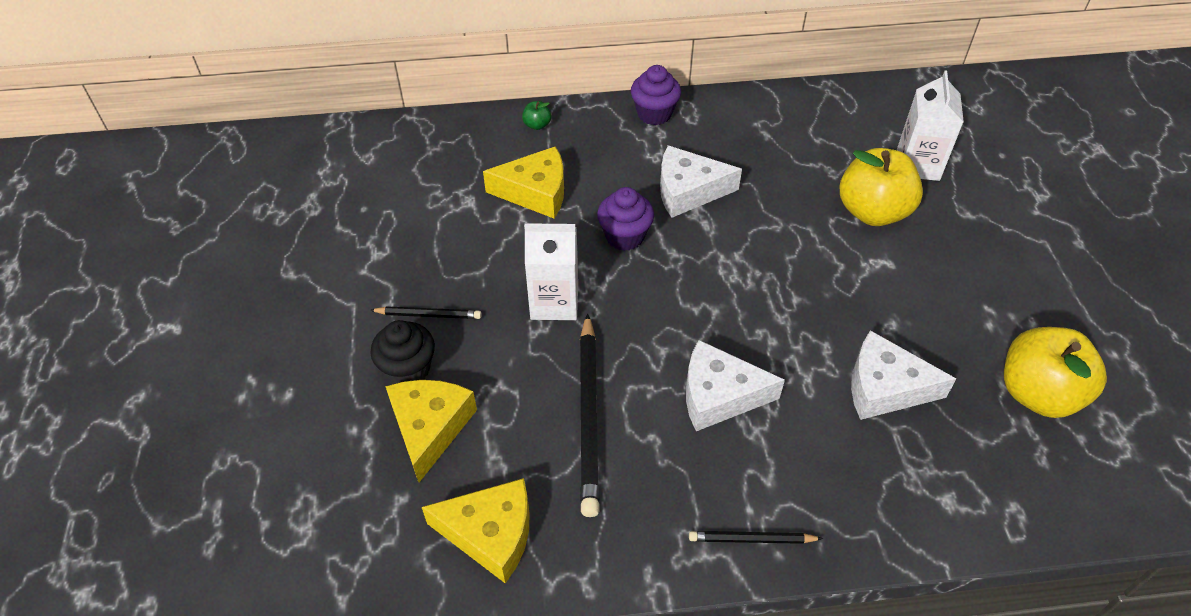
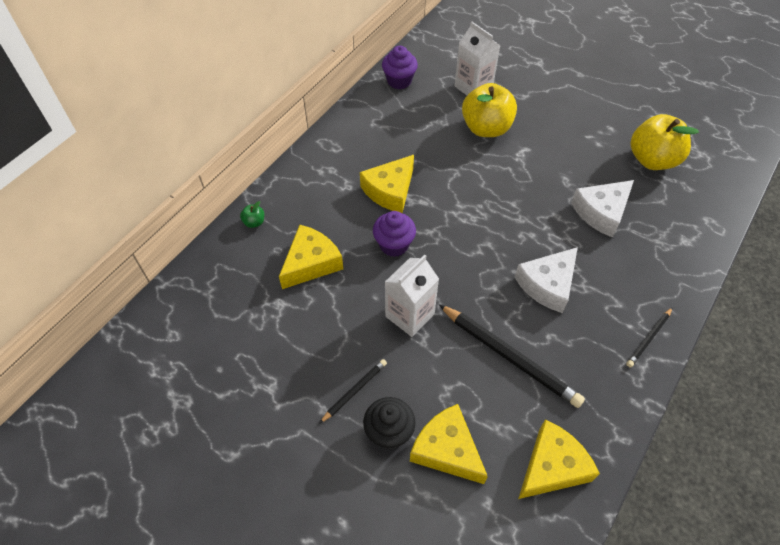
camera: 50 degrees left, 5 degrees up
purple cupcake [631,65,681,125] -> purple cupcake moved to [382,46,418,89]
white cheese [660,145,742,217] -> yellow cheese [360,155,414,213]

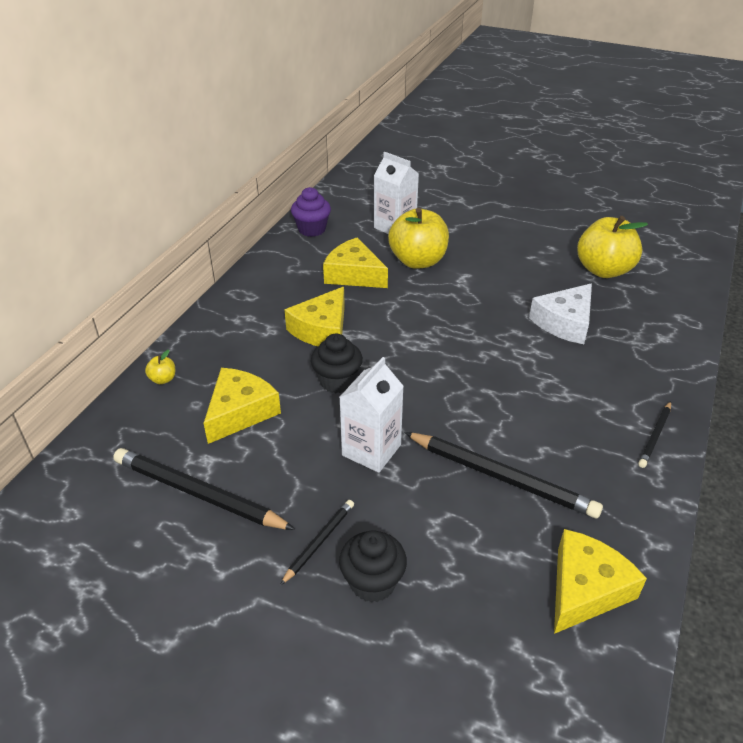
camera: 10 degrees left, 15 degrees down
green apple [240,201,264,228] -> yellow apple [145,350,175,384]
purple cupcake [373,211,416,257] -> black cupcake [311,333,363,393]
yellow cheese [410,404,488,484] -> yellow cheese moved to [323,238,388,288]
white cheese [514,247,578,313] -> none
none -> black pencil [113,448,296,530]

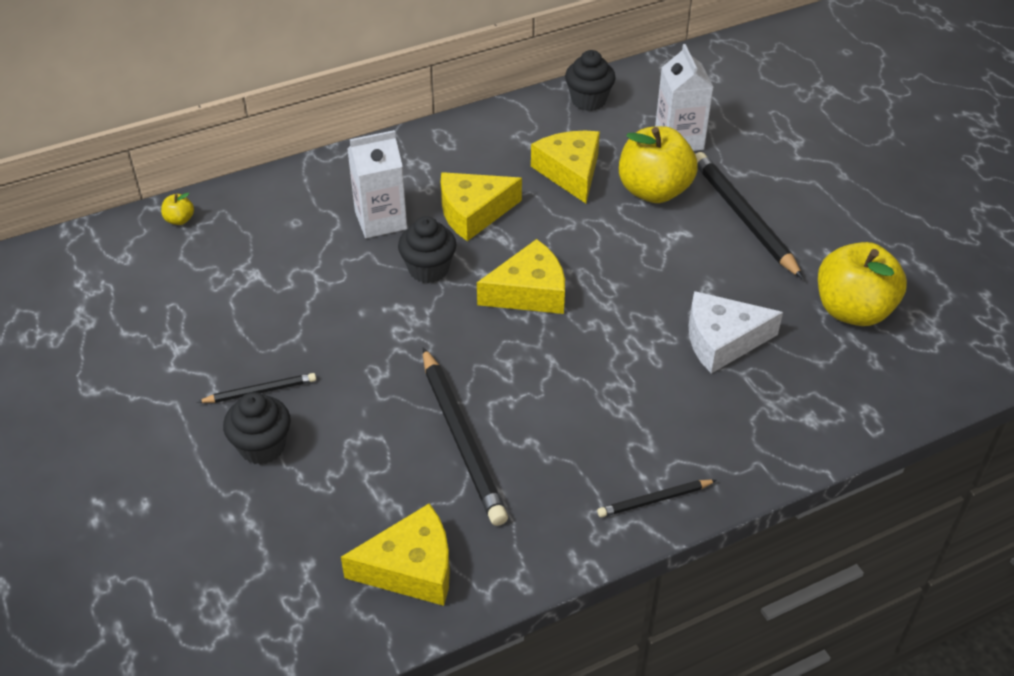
camera: 40 degrees right, 5 degrees up
black pencil [113,448,296,530] -> black pencil moved to [695,152,803,279]
yellow apple [145,350,175,384] -> yellow apple moved to [161,193,194,225]
yellow cheese [203,368,281,444] -> yellow cheese moved to [477,239,565,314]
purple cupcake [291,187,331,237] -> black cupcake [565,50,616,111]
white carton [340,357,404,473] -> white carton moved to [347,130,407,238]

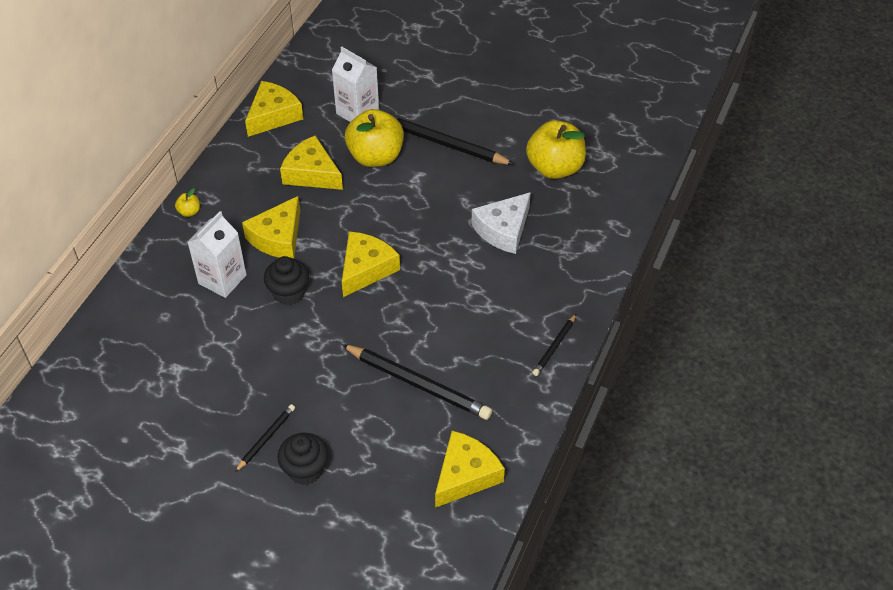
camera: 40 degrees left, 5 degrees up
yellow apple [161,193,194,225] -> yellow apple moved to [175,188,200,217]
black cupcake [565,50,616,111] -> yellow cheese [245,81,303,137]

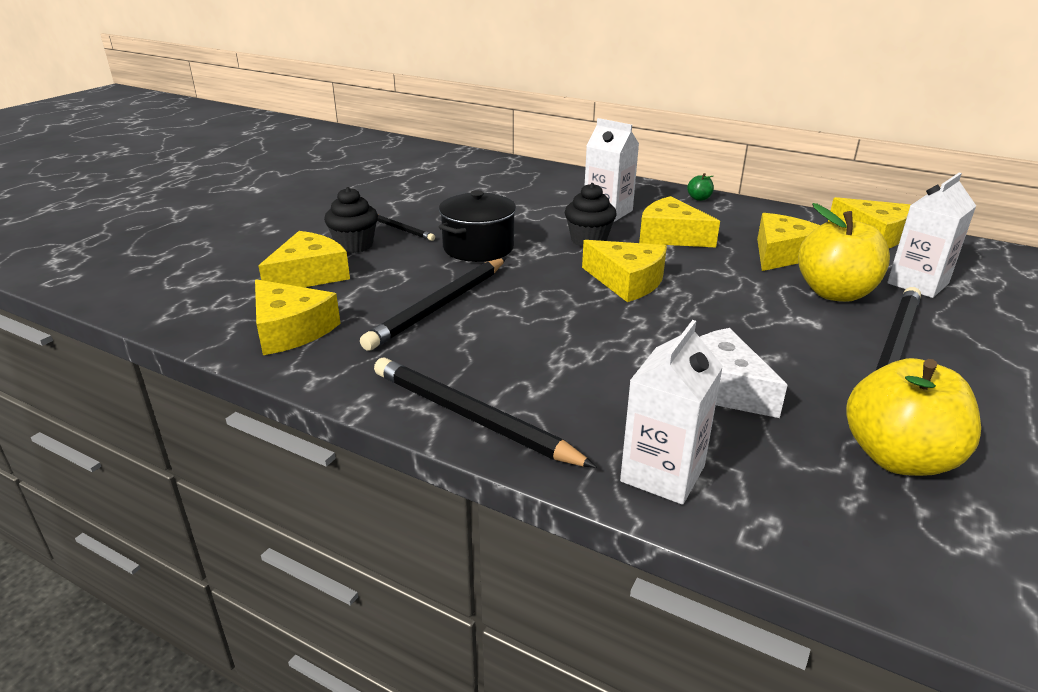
camera: 95 degrees right, 20 degrees down
yellow apple [175,188,200,217] -> green apple [687,173,714,201]
black pencil [532,314,576,376] -> black pencil [374,357,597,468], size x1.92
none -> yellow cheese [259,231,350,287]
none -> black pot [439,190,516,262]
none -> white carton [620,320,723,505]

